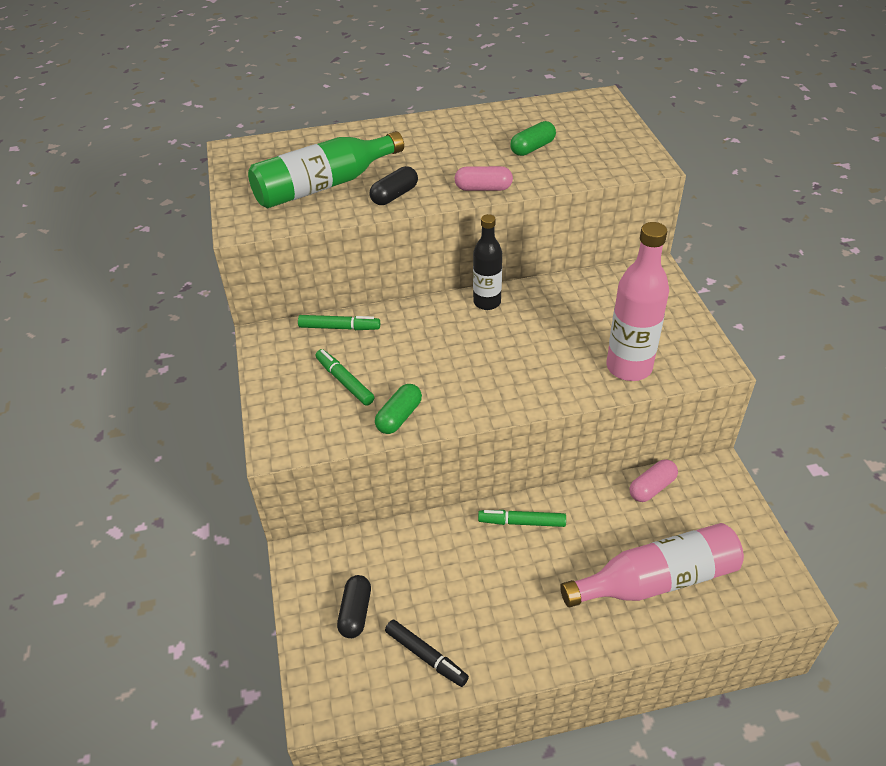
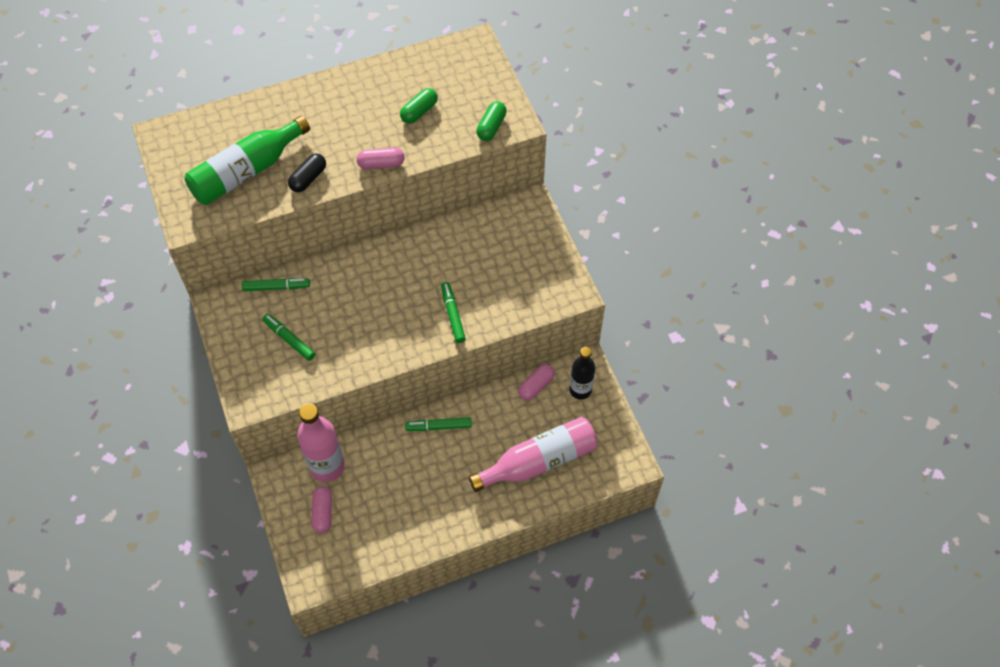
camera: 10 degrees left, 15 degrees up
black capsule [337,575,371,638] -> pink capsule [311,486,332,533]
green capsule [375,384,422,434] -> green capsule moved to [476,101,507,141]
black marker [385,620,469,687] -> none
black bottle [473,214,502,310] -> black bottle moved to [569,347,595,400]
pink bottle [606,222,669,381] -> pink bottle moved to [297,403,345,482]
none -> green marker [441,282,466,343]

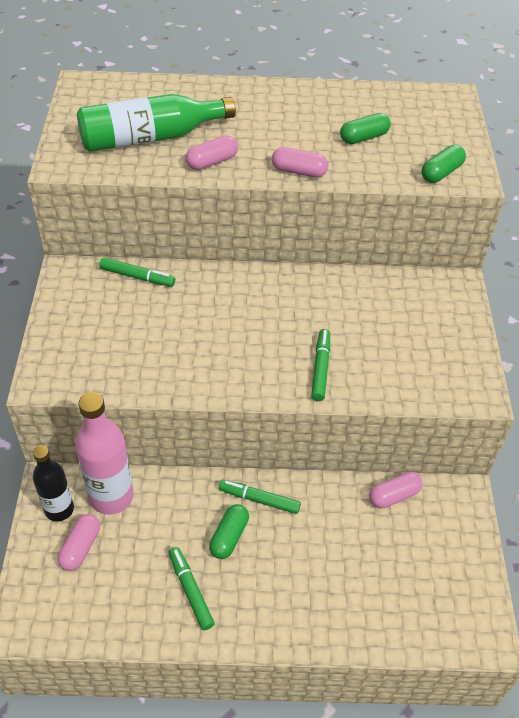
camera: 20 degrees right, 10 degrees down
green marker [262,314,315,361] -> green marker moved to [169,547,215,630]
black capsule [288,154,326,192] -> pink capsule [186,135,238,170]
pink bottle [469,417,598,492] -> none
black bottle [569,347,595,400] -> black bottle moved to [33,445,74,522]
none -> green capsule [209,504,249,559]

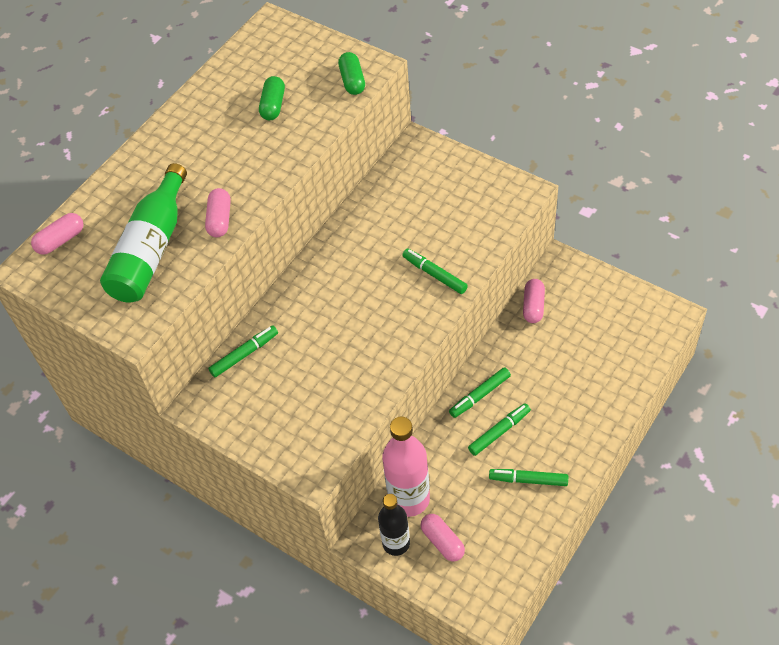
camera: 50 degrees left, 5 degrees up
green capsule [209,504,249,559] -> green marker [468,403,531,456]
pink capsule [272,147,328,178] -> pink capsule moved to [31,213,83,255]

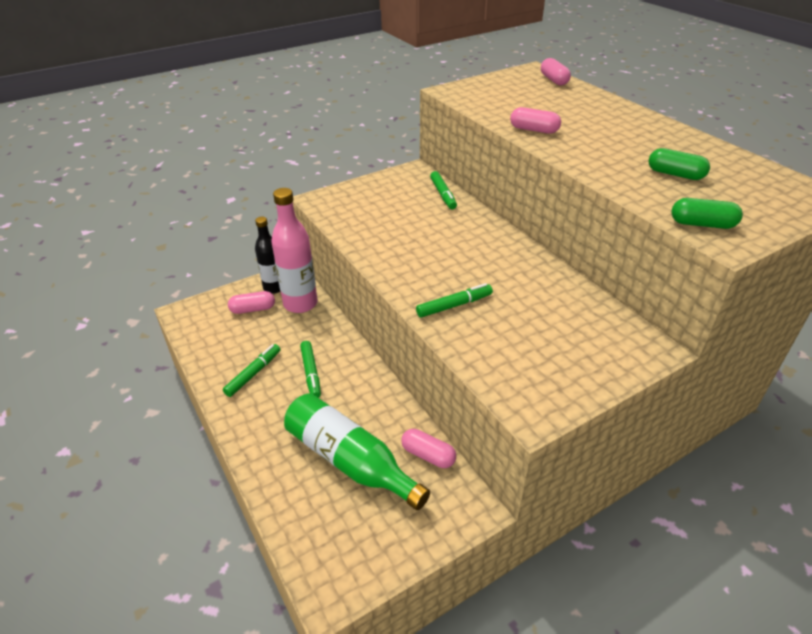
camera: 110 degrees right, 15 degrees down
green bottle [100,163,187,303] -> green bottle moved to [284,393,430,510]
green marker [449,367,511,418] -> none

